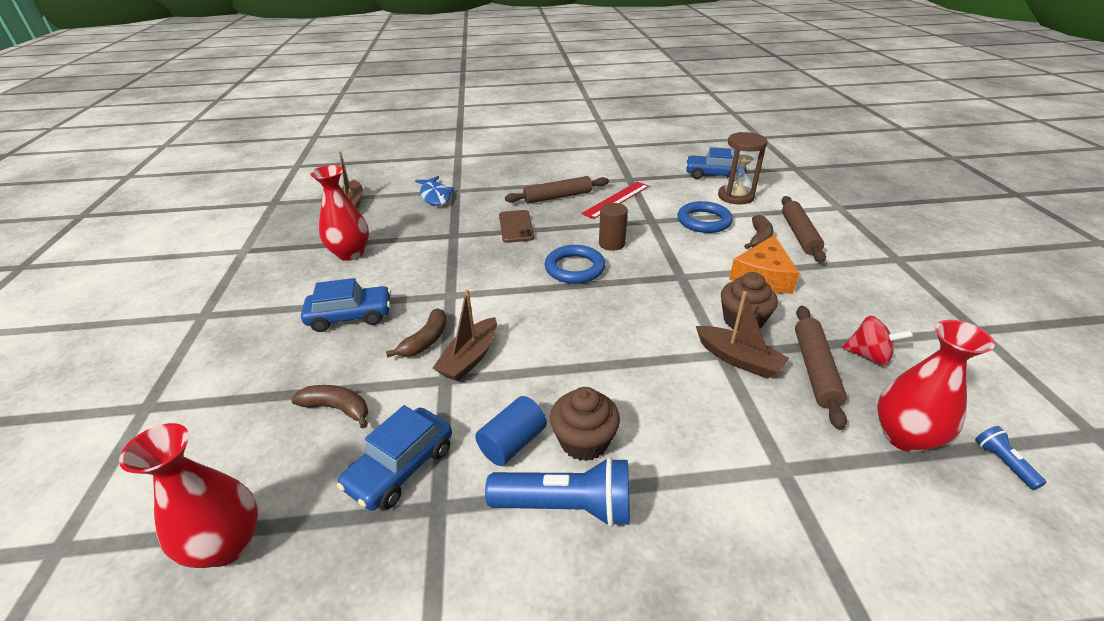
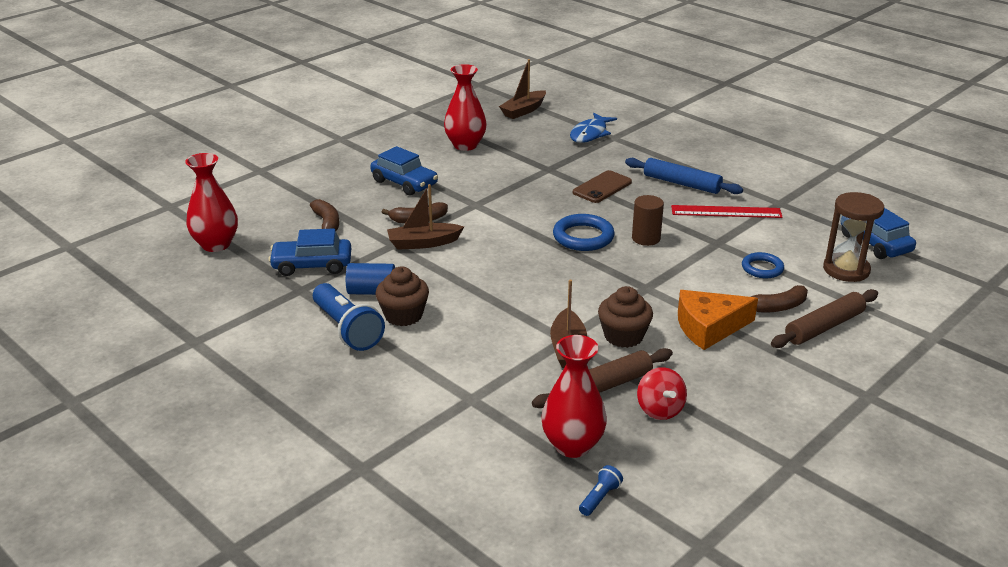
camera: 50 degrees right, 5 degrees down
brown rolling pin [505,176,609,204] -> blue rolling pin [625,158,743,194]
blue ring [678,201,733,233] -> blue ring [742,252,784,278], size x0.65

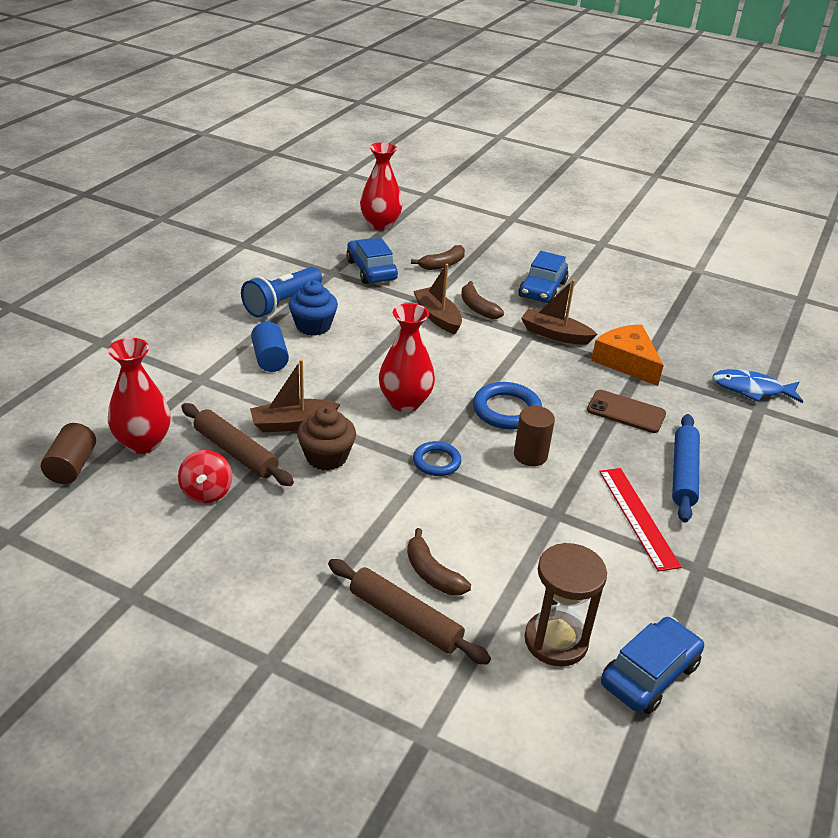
camera: 70 degrees right, 5 degrees up
blue cylinder [346,263,395,295] -> blue cylinder moved to [251,322,289,372]
brown cupcake [376,267,429,326] -> blue cupcake [289,280,338,336]
red vase [444,64,487,151] -> red vase moved to [379,303,435,412]
brown boat [499,59,546,119] -> brown boat moved to [521,279,598,345]
blue flashlight [579,465,623,516] -> brown cylinder [41,423,96,484]
red spinning top [637,367,687,420] -> red spinning top turned 60 degrees counterclockwise [178,450,232,504]
orange cheese [678,290,758,350] -> orange cheese moved to [591,324,664,386]
blue ring [742,252,784,278] -> blue ring moved to [413,441,461,476]

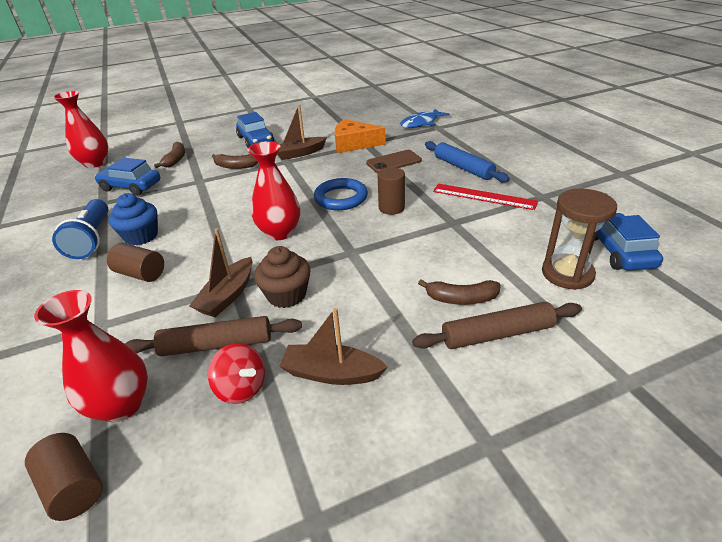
camera: 45 degrees left, 0 degrees up
blue cylinder [251,322,289,372] -> brown cylinder [107,243,164,282]
brown boat [413,264,462,334] -> brown boat moved to [279,308,388,385]
blue ring [413,441,461,476] -> none

